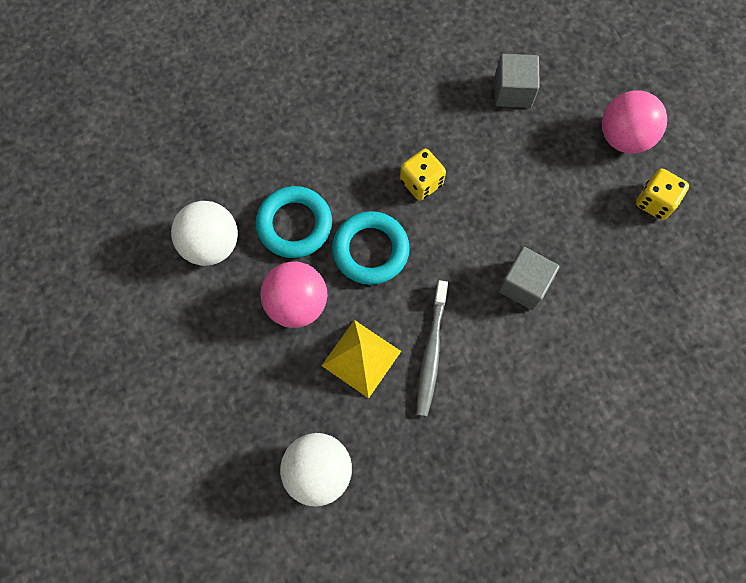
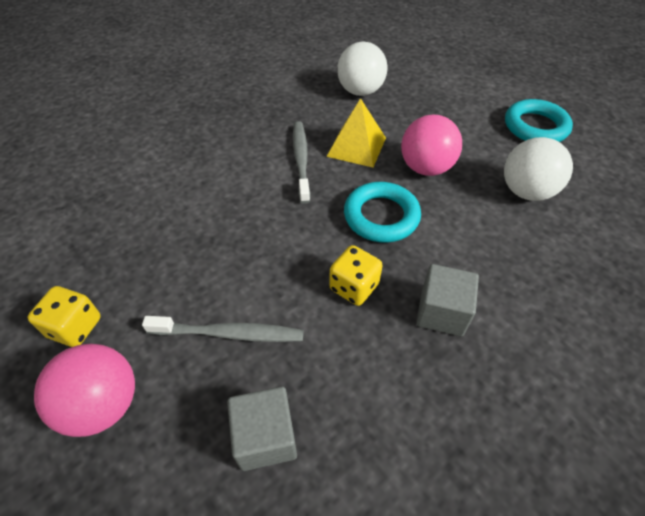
camera: 165 degrees right, 20 degrees down
turquoise ring [256,186,332,258] -> turquoise ring moved to [505,99,573,142]
grey cube [498,247,560,310] -> grey cube moved to [416,264,479,336]
none -> grey toothbrush [142,316,304,342]

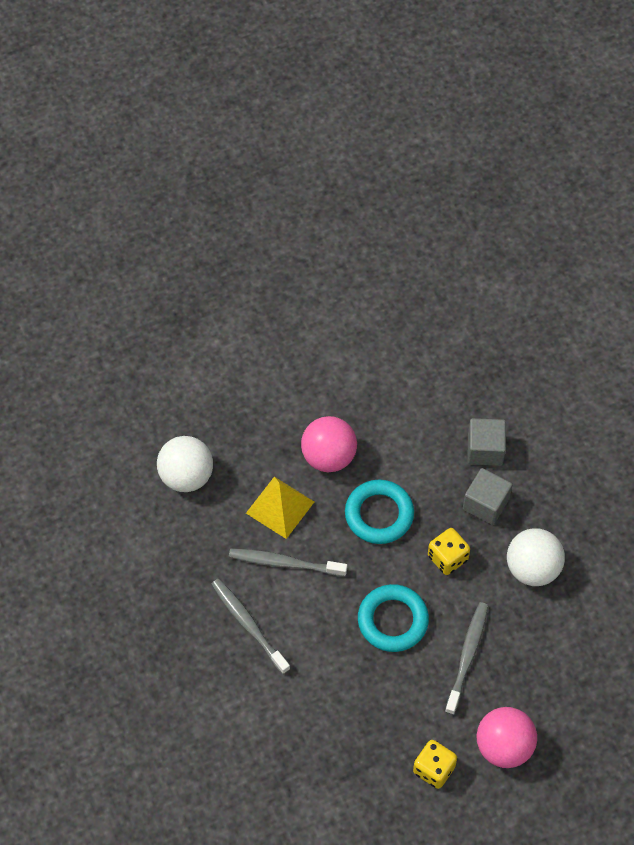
camera: 75 degrees left, 10 degrees up
grey cube [227,386,297,471] -> grey cube moved to [467,418,506,466]
white ball [504,137,573,201] -> white ball moved to [507,528,565,586]
turquoise ring [505,99,573,142] -> turquoise ring moved to [358,584,429,652]
none -> grey toothbrush [211,579,290,674]

